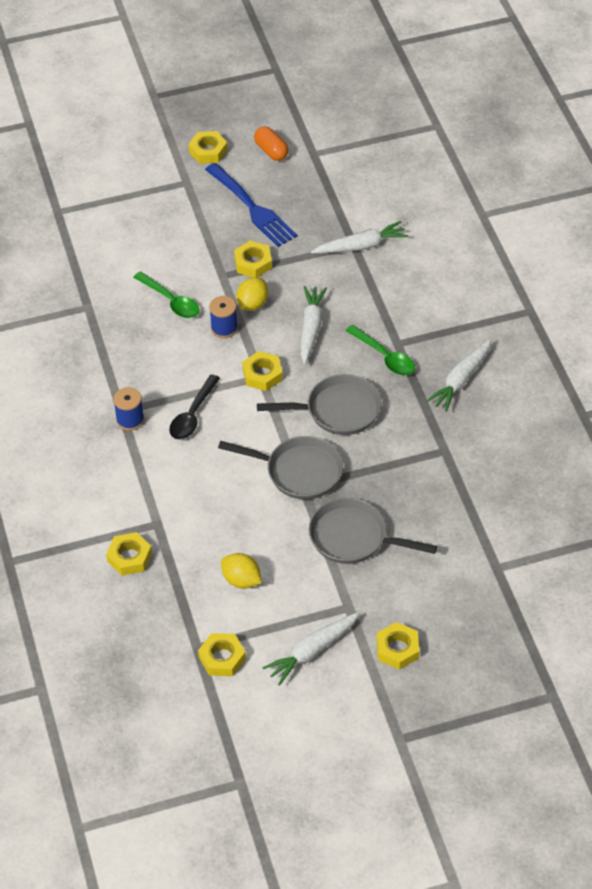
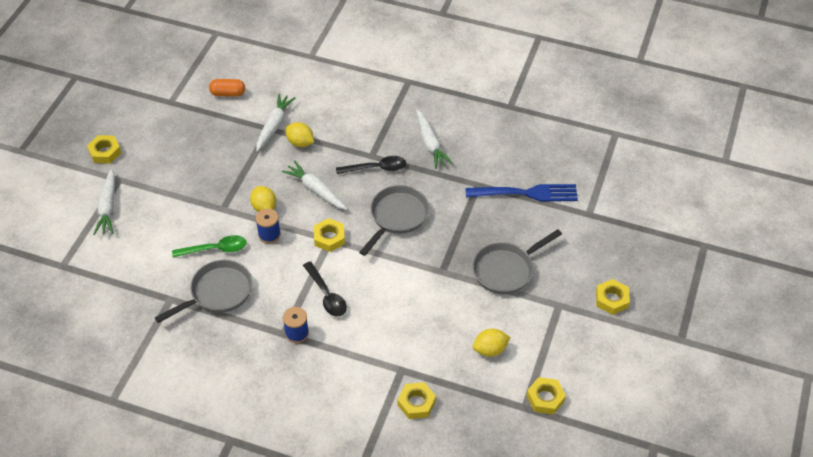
camera: 55 degrees left, 0 degrees up
blue fork [205,163,297,247] -> blue fork moved to [465,184,578,201]
grey pan [218,436,343,500] -> grey pan moved to [155,260,252,323]
yellow nut [234,241,272,278] -> none
orange capsule [254,126,288,161] -> orange capsule moved to [209,79,245,97]
white carrot [262,612,360,686] -> white carrot moved to [93,169,115,235]
green spoon [346,325,415,376] -> black spoon [336,156,406,174]
none -> yellow lemon [285,122,314,147]

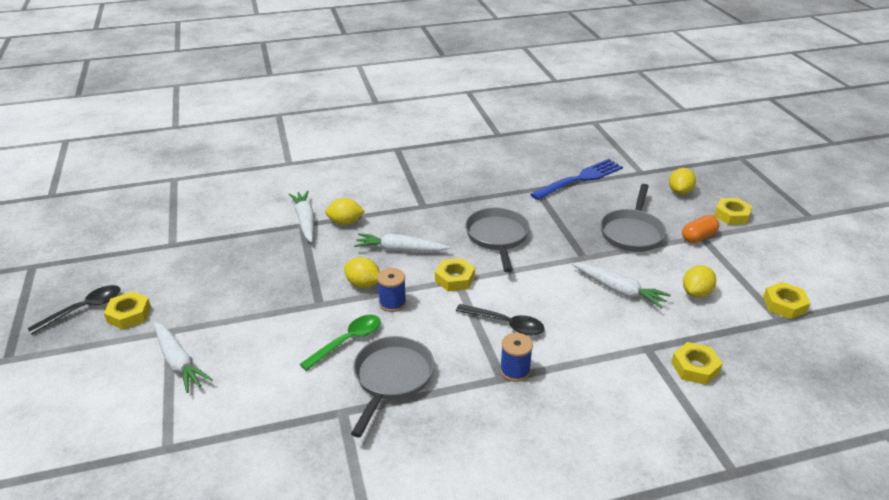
camera: 35 degrees left, 15 degrees down
orange capsule [209,79,245,97] -> orange capsule moved to [682,215,719,243]
black spoon [336,156,406,174] -> black spoon moved to [27,285,121,335]
white carrot [416,110,453,169] -> white carrot moved to [572,263,671,309]
none -> yellow lemon [669,168,696,195]

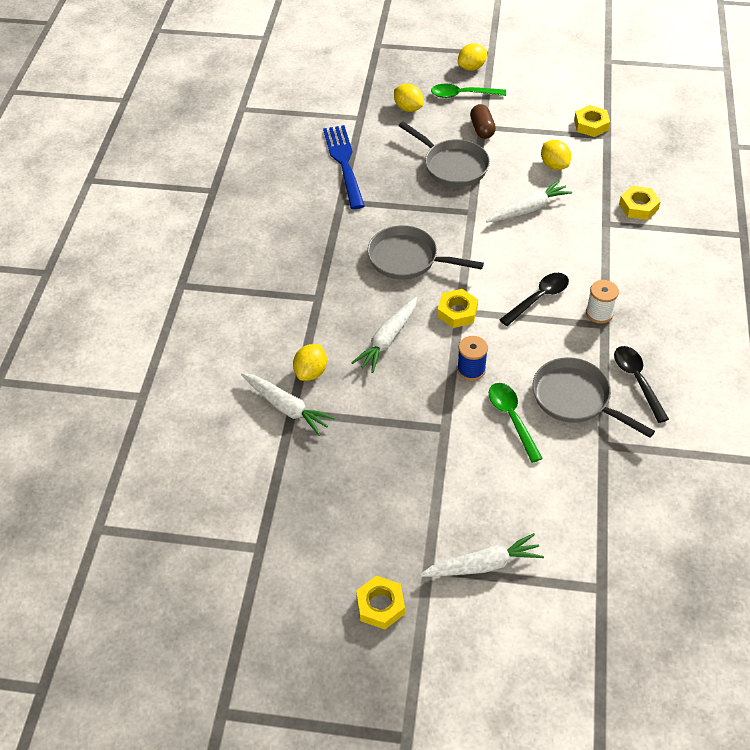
camera: 65 degrees left, 15 degrees up
black spoon [27,285,121,335] -> black spoon moved to [614,346,669,423]
white carrot [288,191,314,243] -> white carrot turned 150 degrees counterclockwise [241,373,335,436]
yellow lemon [344,257,380,288] -> yellow lemon moved to [458,43,487,71]
blue spool [500,333,533,382] -> white spool [586,280,619,324]
orange capsule [682,215,719,243] -> brown capsule [470,104,496,139]
yellow nut [714,198,753,225] -> green spoon [431,83,506,98]

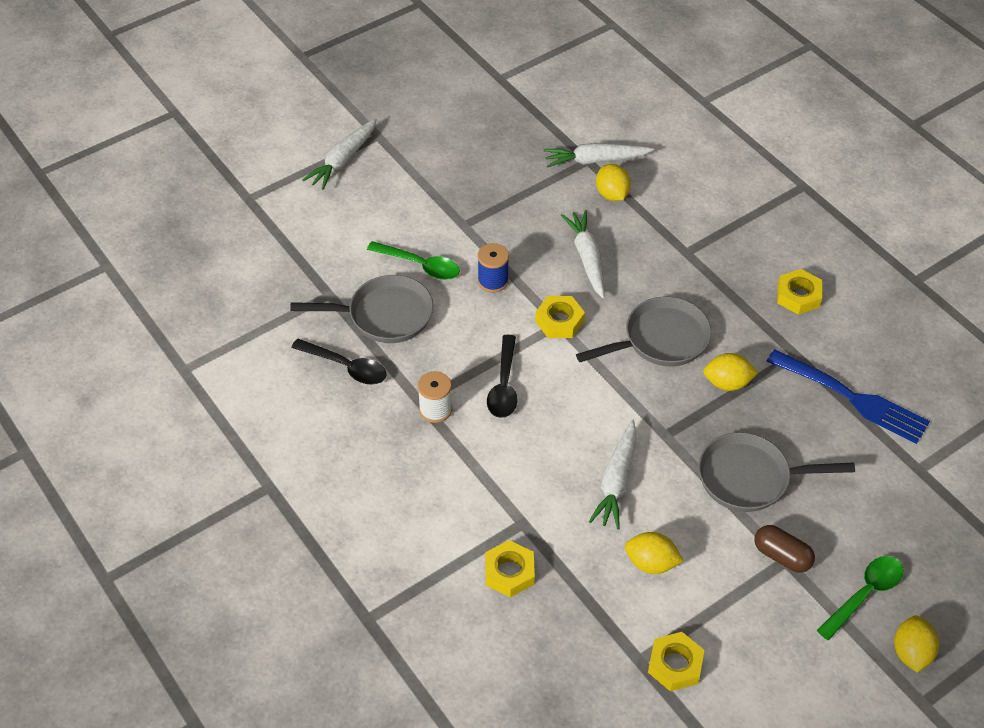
camera: 135 degrees right, 0 degrees up
yellow nut [356,576,405,630] -> yellow nut moved to [777,269,822,315]
yellow lemon [394,84,423,112] -> yellow lemon moved to [703,353,759,391]

